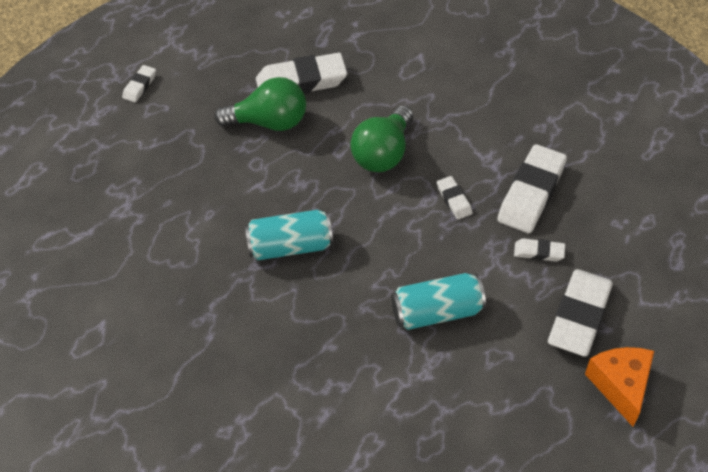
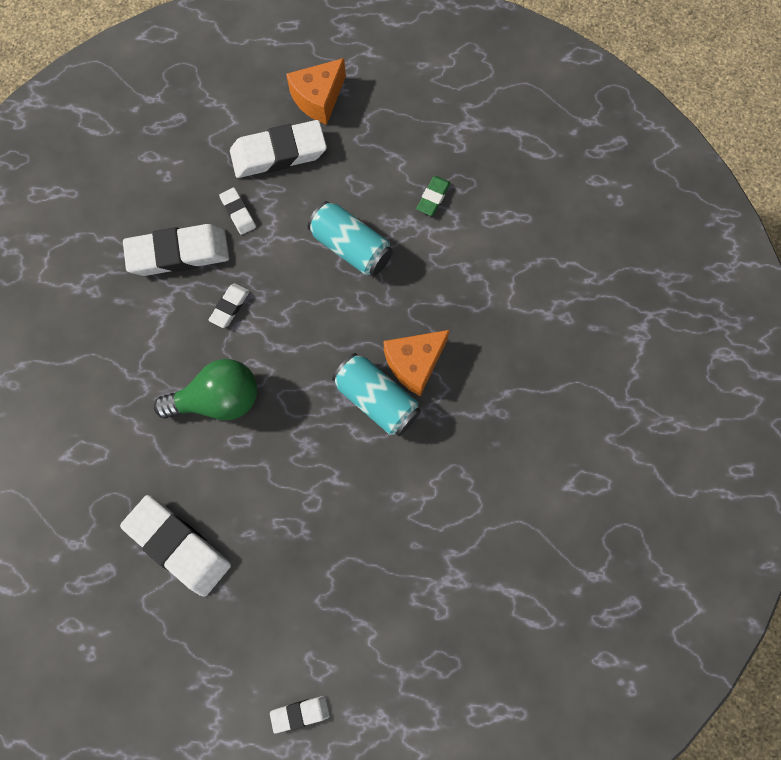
camera: 130 degrees left, 20 degrees up
green light bulb [214,77,306,131] -> none
none -> orange cheese [384,330,450,396]
none -> green eraser [416,176,451,216]

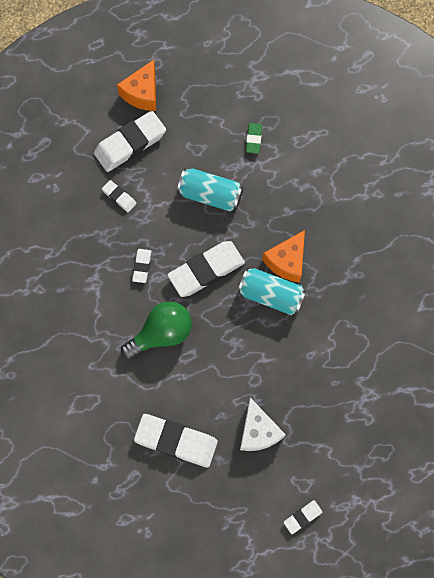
camera: 20 degrees left, 0 degrees up
white eraser [123,224,229,276] -> white eraser moved to [167,241,245,297]
none -> white cheese [240,398,286,451]

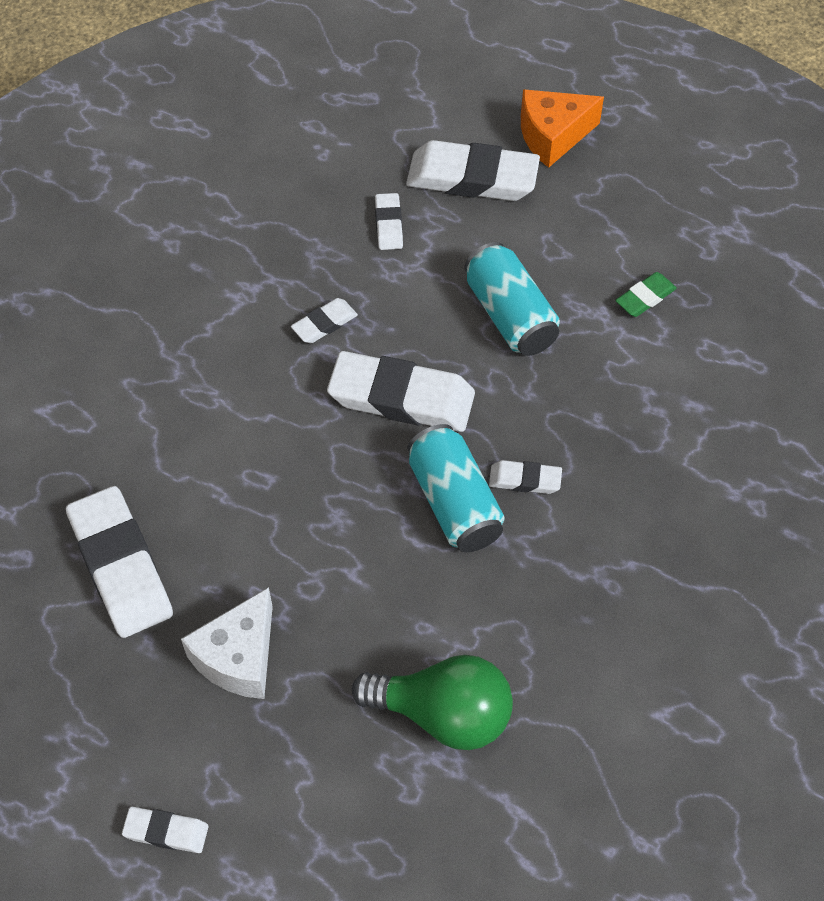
camera: 45 degrees right, 15 degrees down
green light bulb [121,301,192,360] -> green light bulb moved to [352,655,513,750]
orange cheese [262,230,305,283] -> white eraser [489,460,562,494]

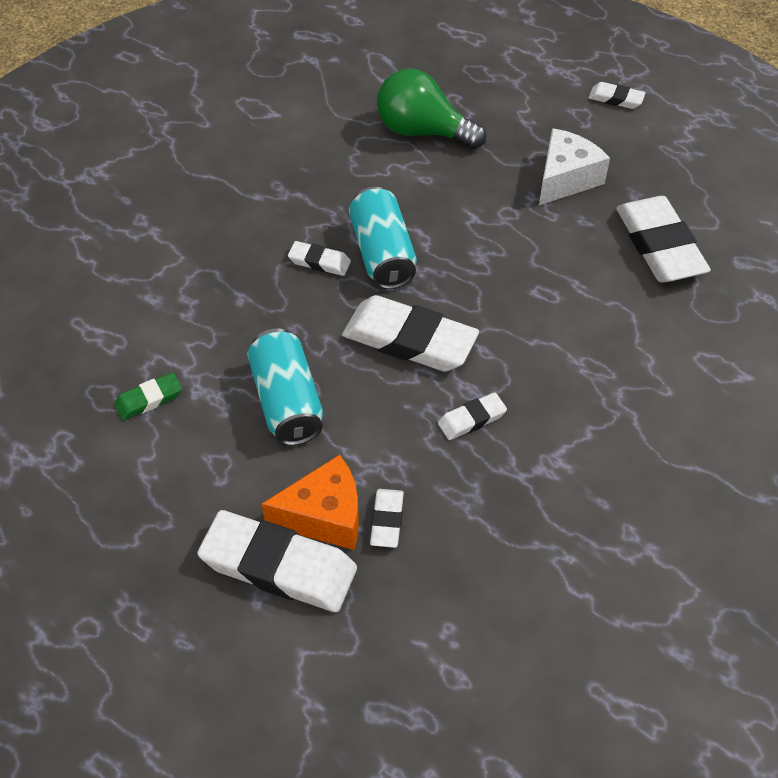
camera: 170 degrees left, 5 degrees down
orange cheese [521,89,604,168] -> orange cheese moved to [262,454,359,550]

